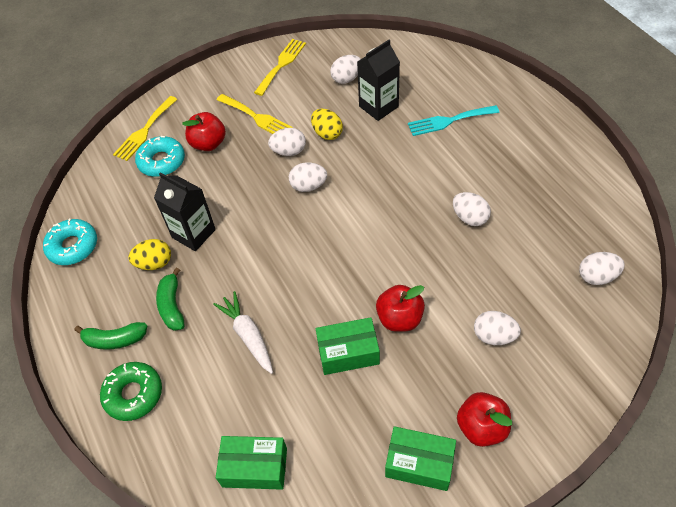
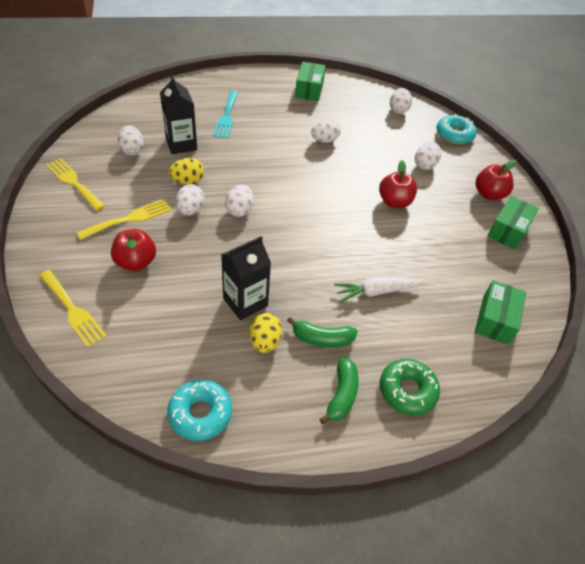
camera: 80 degrees left, 5 degrees down
turquoise donut [135,136,185,177] -> turquoise donut moved to [436,114,477,145]
green box [316,317,380,375] -> green box moved to [295,62,326,101]

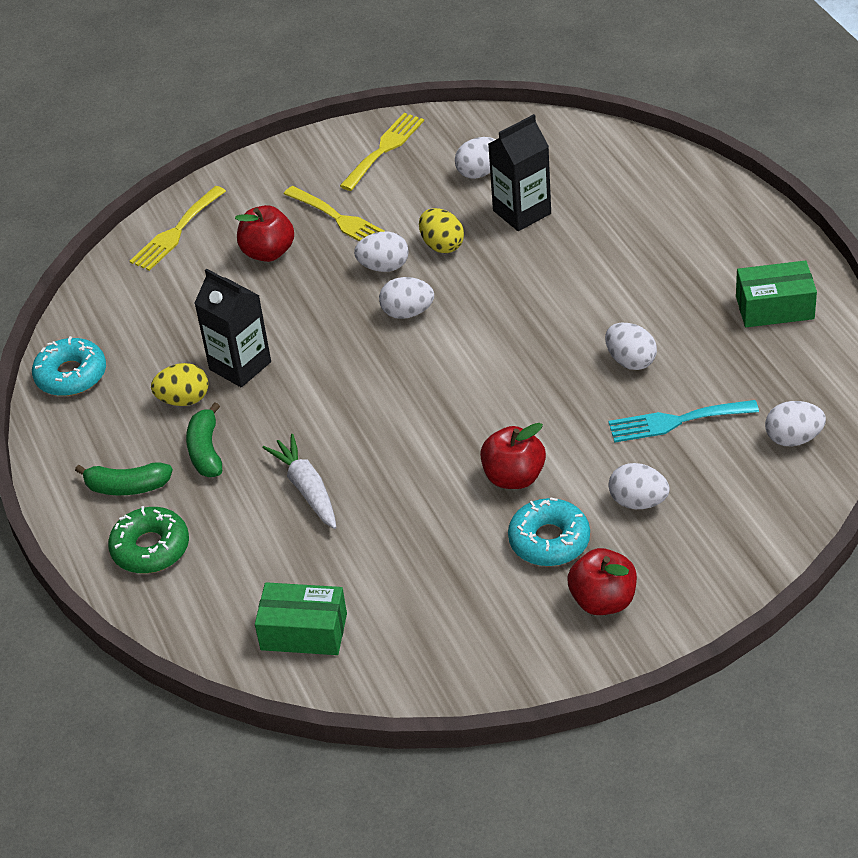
camera: 85 degrees right, 5 degrees down
turquoise fork [213,91,238,139] -> turquoise fork moved to [608,400,759,443]
turquoise donut [436,114,477,145] -> turquoise donut moved to [508,497,590,566]
green box [487,196,539,250] -> none

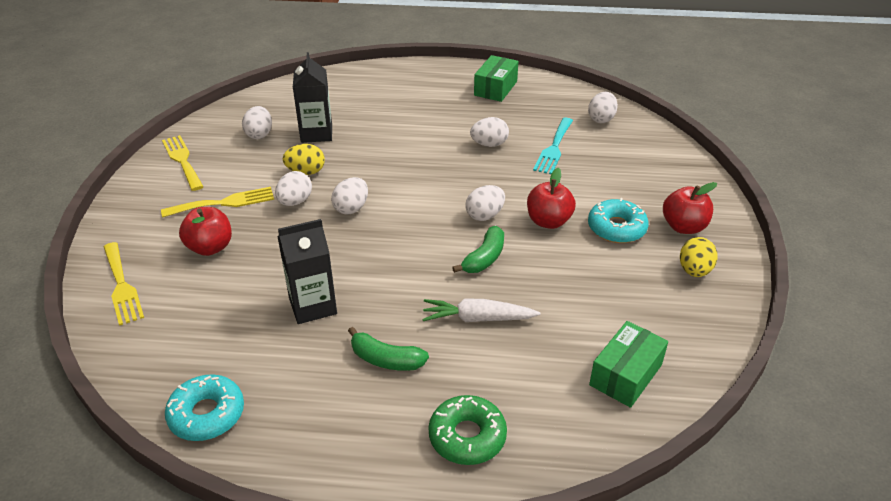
camera: 65 degrees left, 5 degrees down
green banana [75,462,173,495] -> green banana moved to [452,226,504,273]
yellow egg [151,363,209,406] -> yellow egg moved to [680,237,718,277]
white egg [609,463,670,509] -> white egg moved to [465,185,505,221]

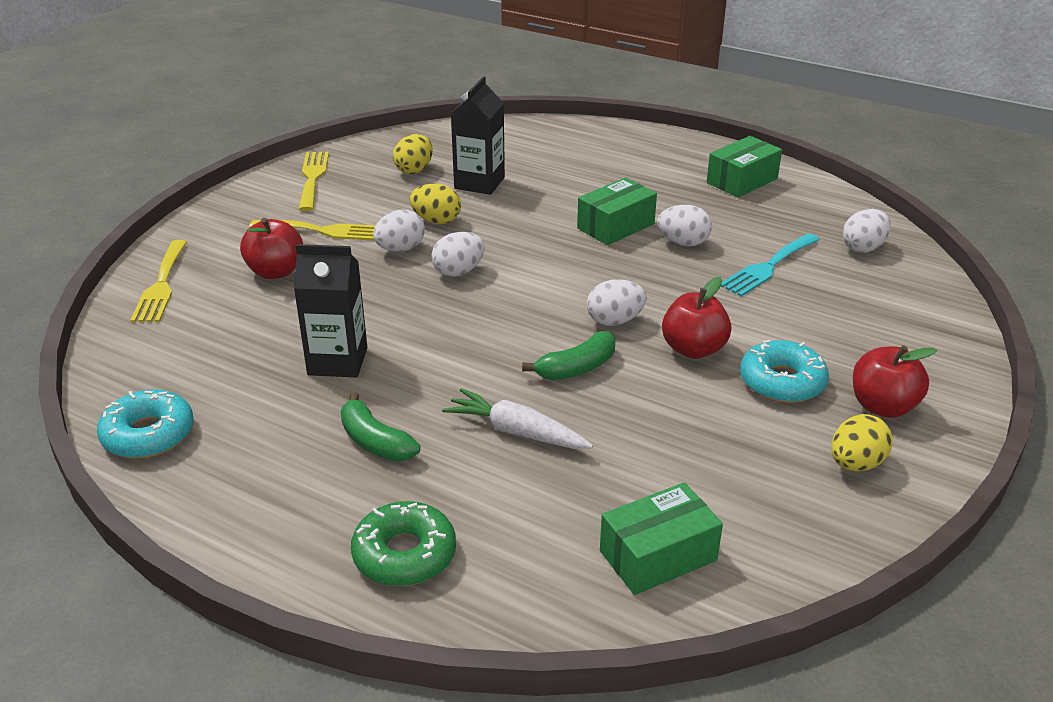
camera: 25 degrees right, 5 degrees down
white egg [242,106,272,139] -> yellow egg [393,134,433,174]
none -> green box [577,178,657,245]

